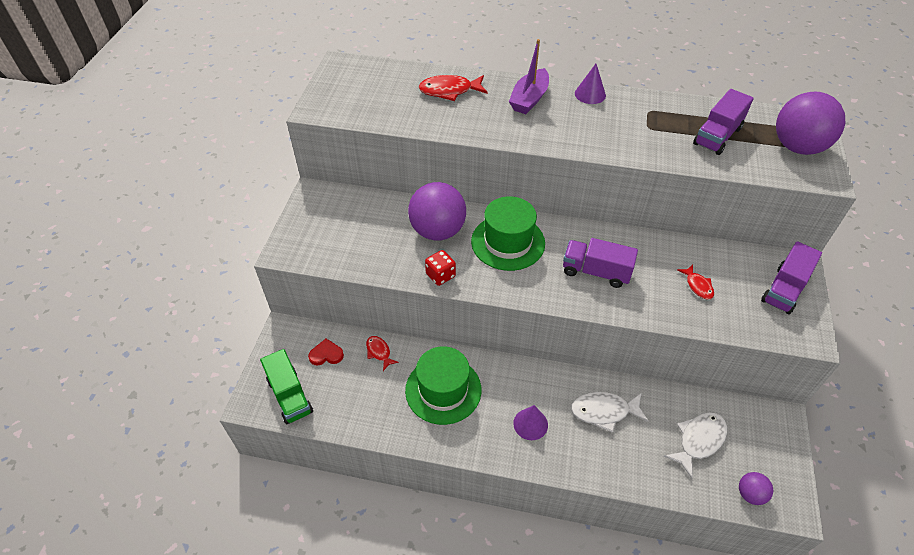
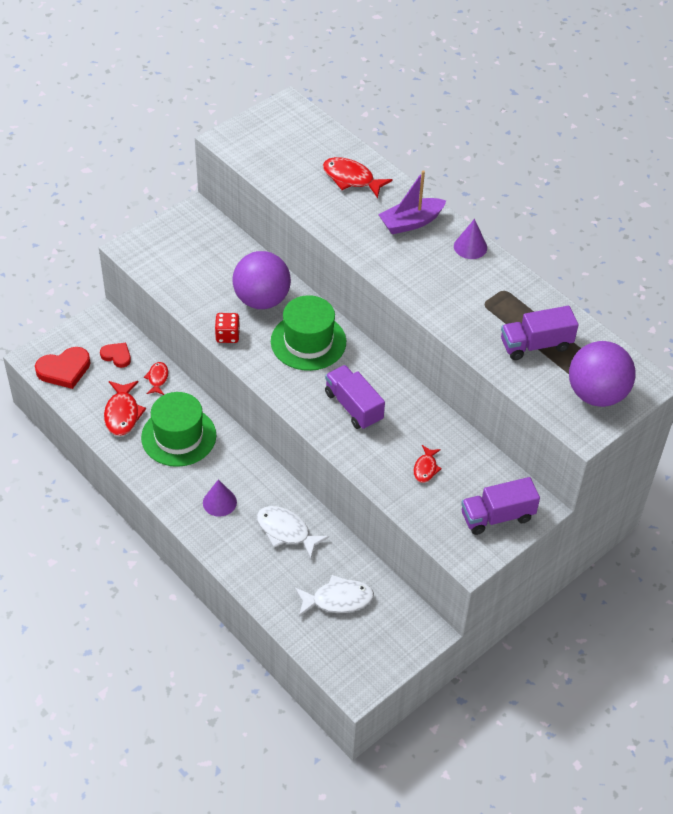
camera: 35 degrees right, 0 degrees up
green truck [260,349,313,424] -> red heart [35,347,91,389]
purple ball [739,472,773,505] -> none
none -> red fish [104,381,146,436]

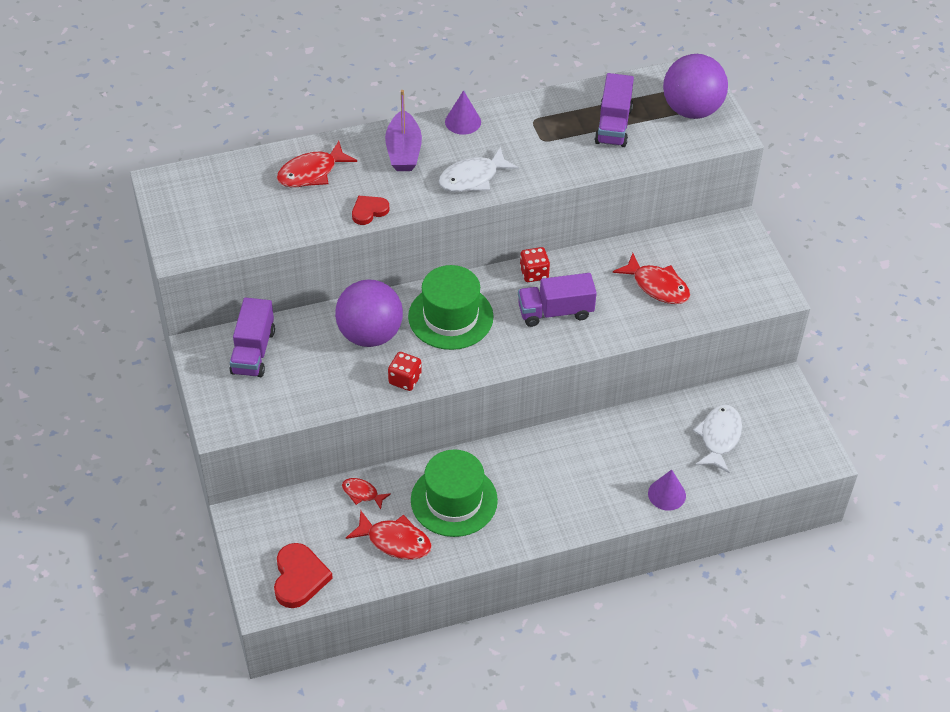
camera: 65 degrees left, 0 degrees up
red heart [100,343,131,368] -> red heart moved to [352,196,389,225]
purple cone [203,479,237,517] -> purple cone moved to [648,470,686,511]
white fish [257,506,329,559] -> white fish moved to [439,147,519,192]
red fish [414,445,442,483] -> red fish [613,253,690,304], size x1.68
purple truck [461,477,540,535] -> purple truck moved to [229,297,275,377]
none -> red dice [520,247,550,282]

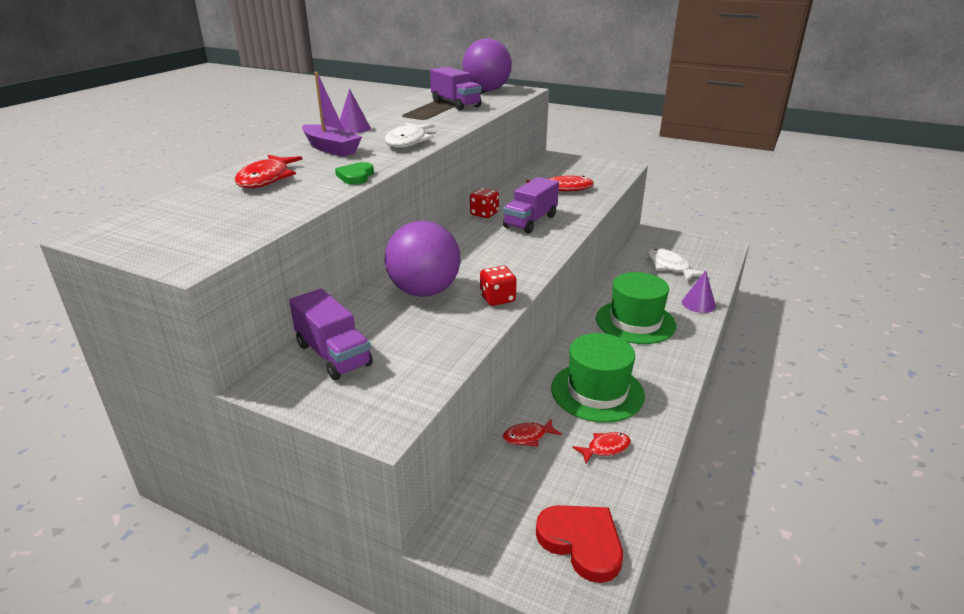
camera: 45 degrees left, 20 degrees down
red fish [346,510,432,560] -> red fish [572,432,631,463], size x0.60
red heart [352,196,389,225] -> green heart [335,162,374,185]
green hat [408,265,494,350] -> green hat moved to [596,272,676,344]

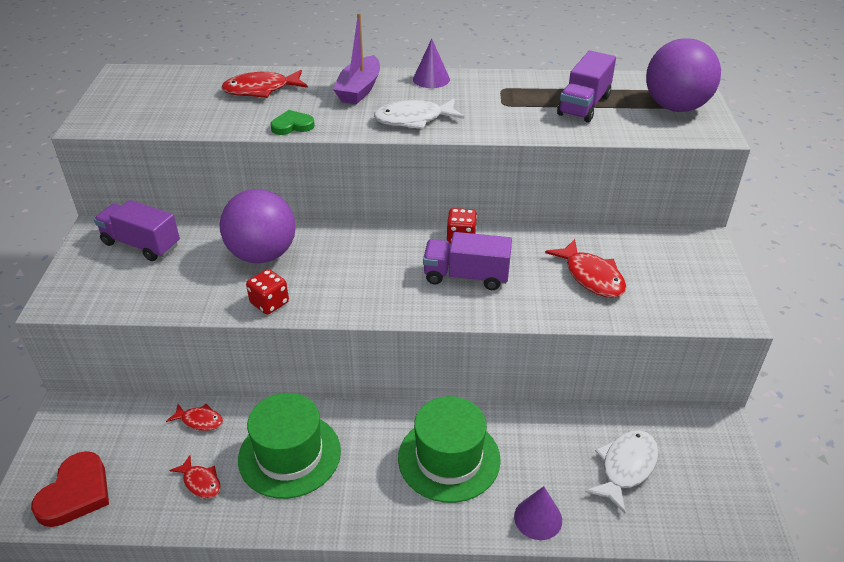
camera: 65 degrees right, 10 degrees up
purple truck [289,289,373,380] -> purple truck turned 90 degrees clockwise [94,200,180,261]
red fish [503,419,562,447] -> red fish turned 150 degrees clockwise [166,404,223,431]

